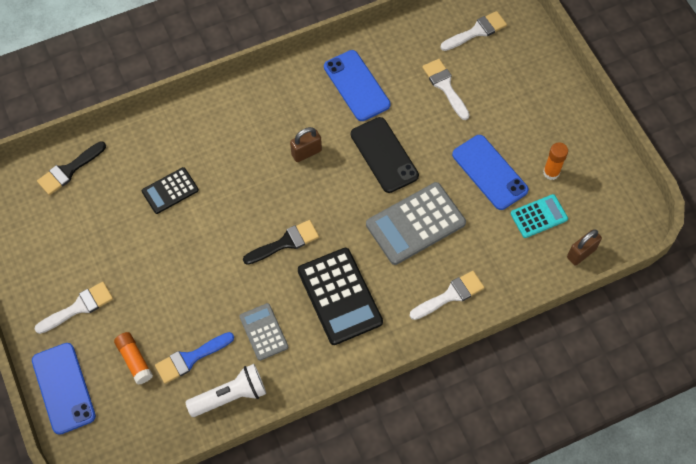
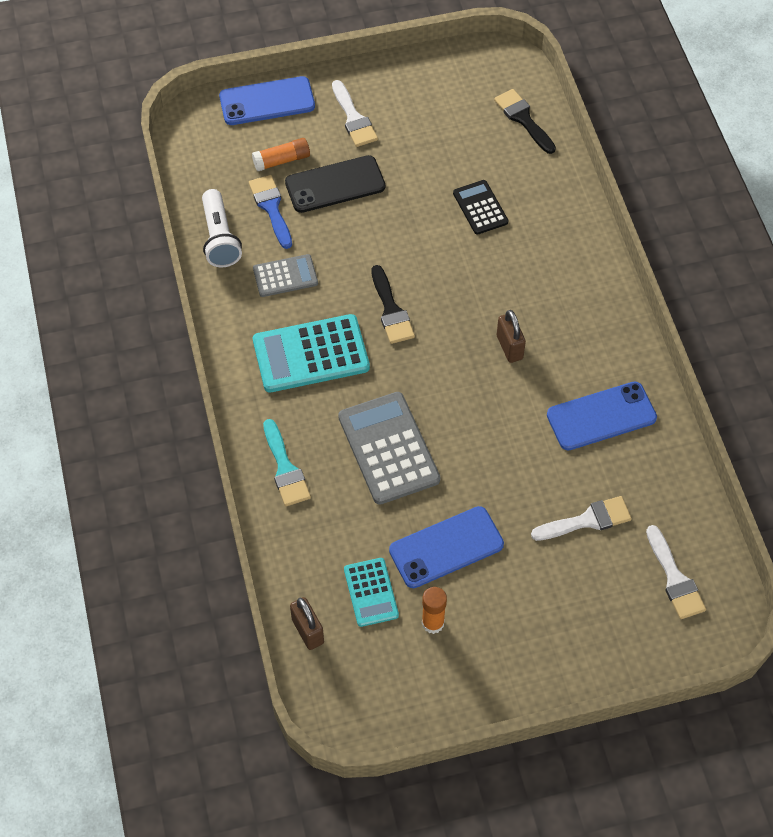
camera: 100 degrees right, 5 degrees down
black calculator [298,248,383,345] -> turquoise calculator [253,314,370,393]
black phone [351,117,419,193] -> black phone moved to [285,155,385,213]
white brush [410,271,485,320] -> turquoise brush [263,419,311,506]

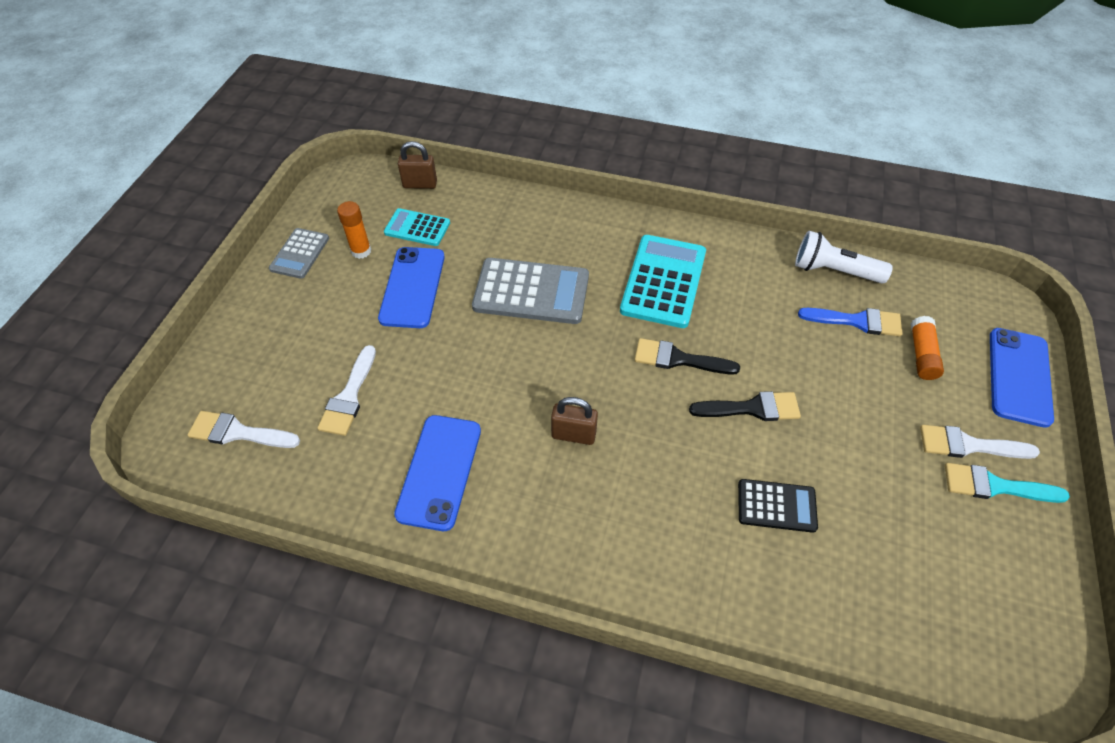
camera: 120 degrees right, 5 degrees down
grey calculator [253,254,318,297] -> grey calculator moved to [269,228,329,279]
turquoise brush [263,419,311,506] -> turquoise brush moved to [945,463,1070,503]
black phone [285,155,385,213] -> none
black brush [494,89,556,154] -> black brush moved to [689,391,801,421]

